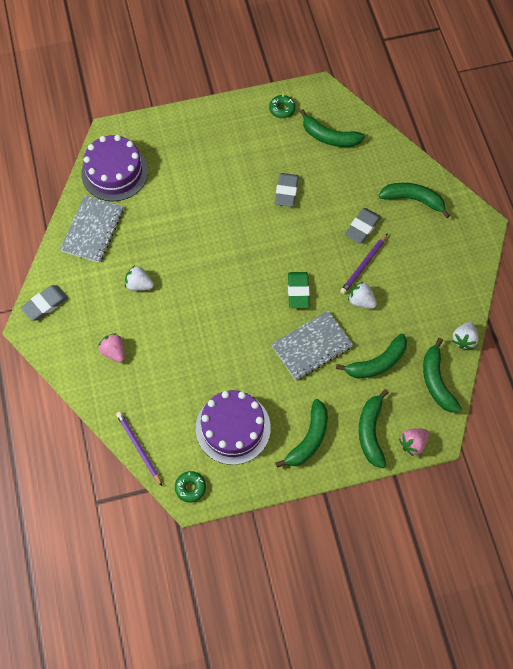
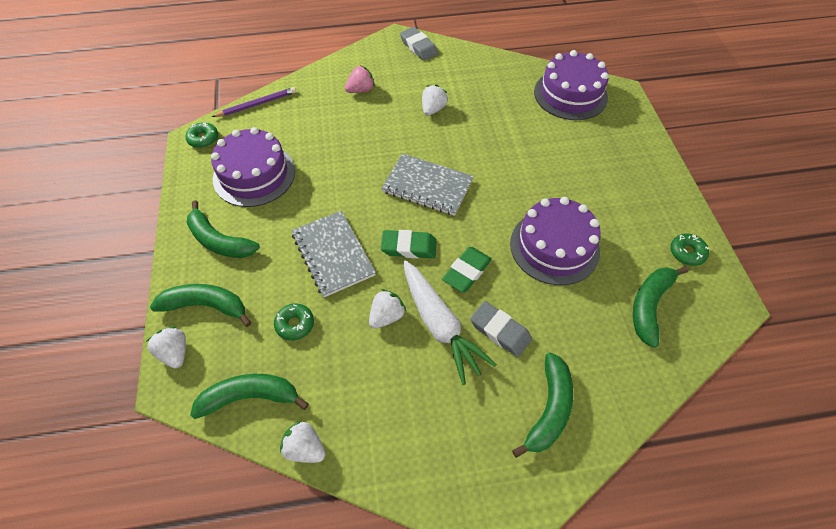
camera: 95 degrees right, 10 degrees down
grey notebook [60,195,124,263] -> grey notebook moved to [381,153,474,216]
grey eraser [275,173,299,207] -> purple cake [510,197,601,285]
green banana [336,334,407,379] -> green donut [274,303,314,341]
purple pencil [340,233,388,294] -> white carrot [403,261,497,385]
pink strawberry [399,429,429,456] -> white strawberry [146,326,186,368]
none -> green eraser [442,247,492,292]

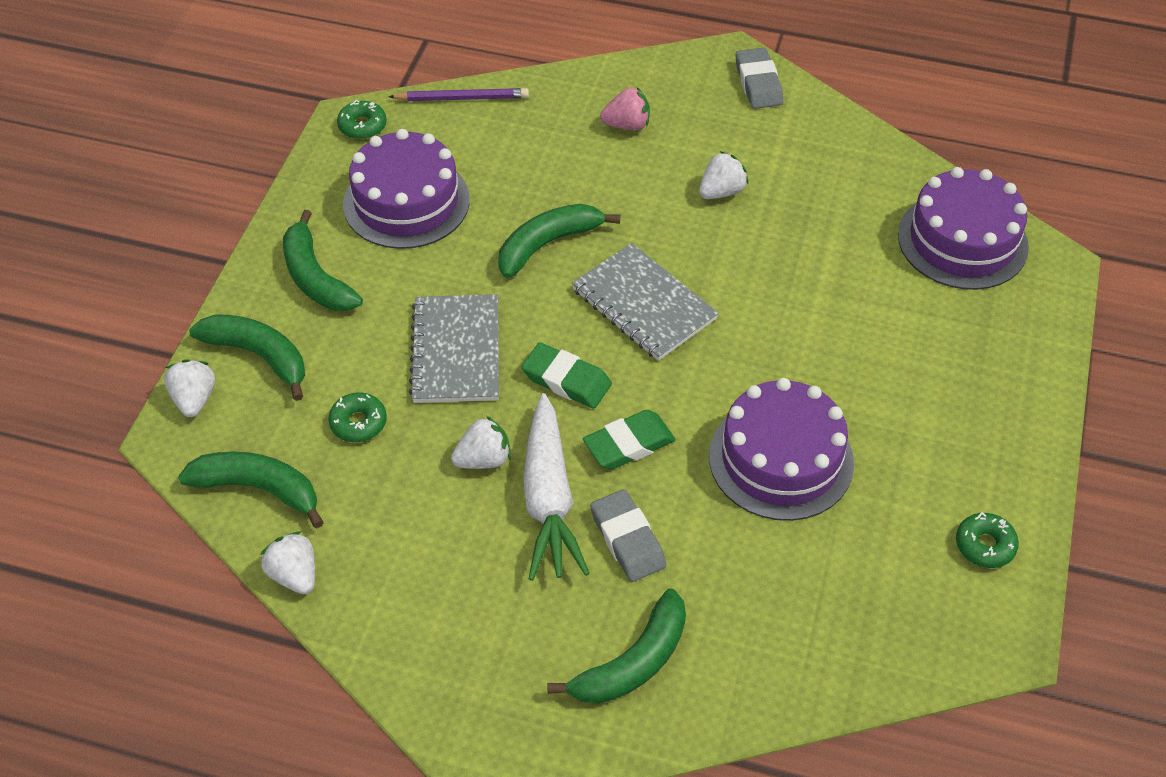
camera: 25 degrees right, 5 degrees down
green banana [633,267,688,348] -> green banana moved to [498,204,620,278]

